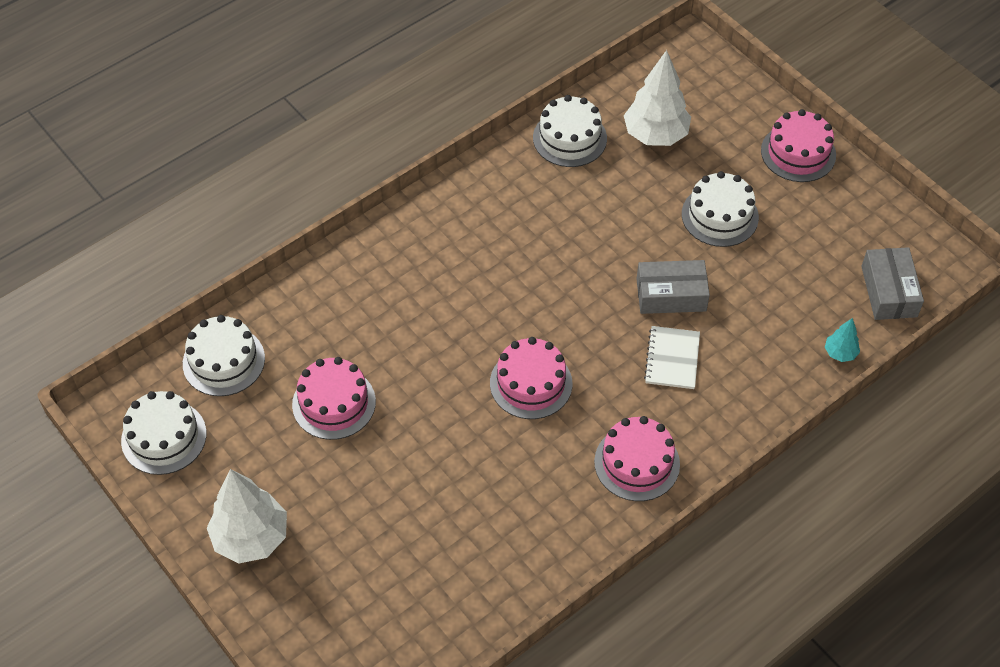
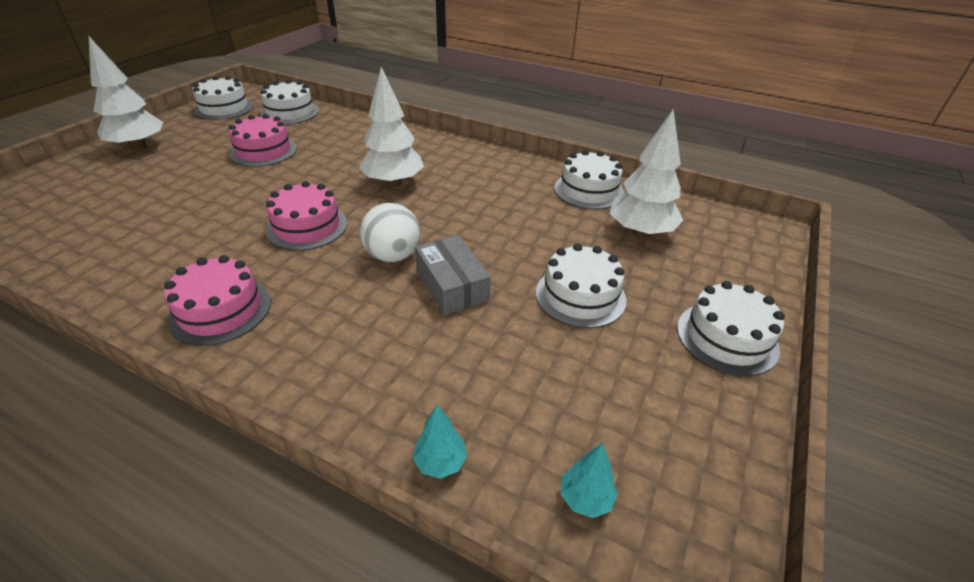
camera: 65 degrees right, 15 degrees down
white notebook [644,326,700,389] -> none
pink cake [761,109,836,182] -> white cake [677,281,785,376]
grey box [861,247,924,320] -> turquoise tree [561,443,618,518]
none -> white tree [359,67,424,187]
none -> white ball [360,203,420,262]

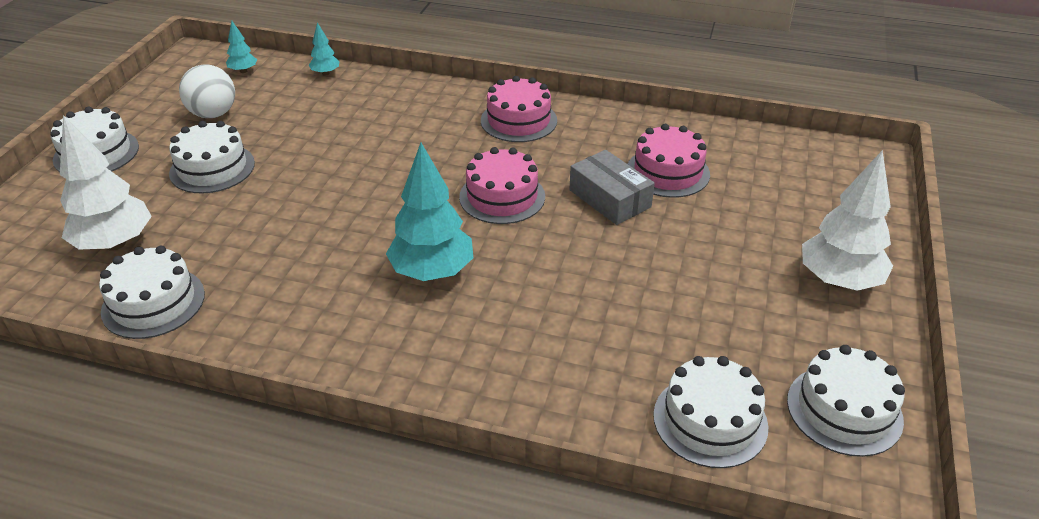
camera: 170 degrees right, 0 degrees up
pink cake [229,114,297,167] -> pink cake moved to [628,124,710,198]
white tree [359,67,424,187] -> turquoise tree [386,143,473,281]
white ball [360,203,420,262] -> white ball moved to [179,65,235,118]
grey box [415,235,491,315] -> grey box moved to [569,150,655,225]

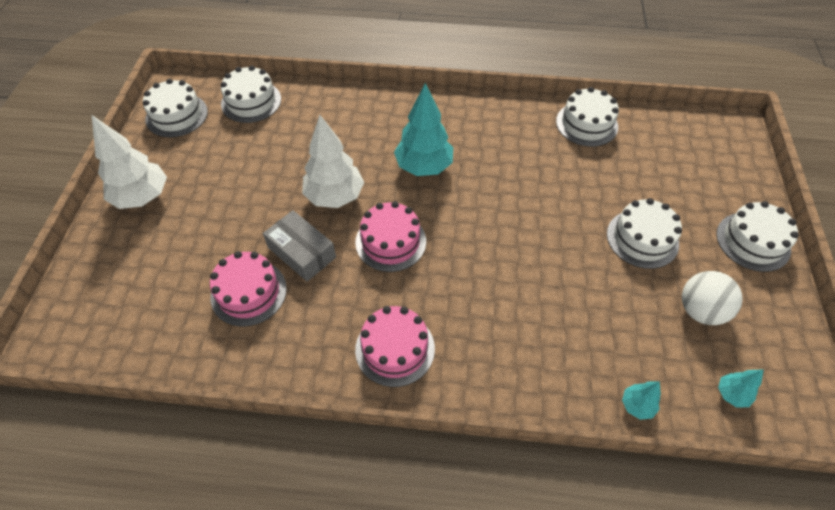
camera: 170 degrees right, 15 degrees up
white tree [60,115,152,251] -> white tree moved to [302,115,364,208]

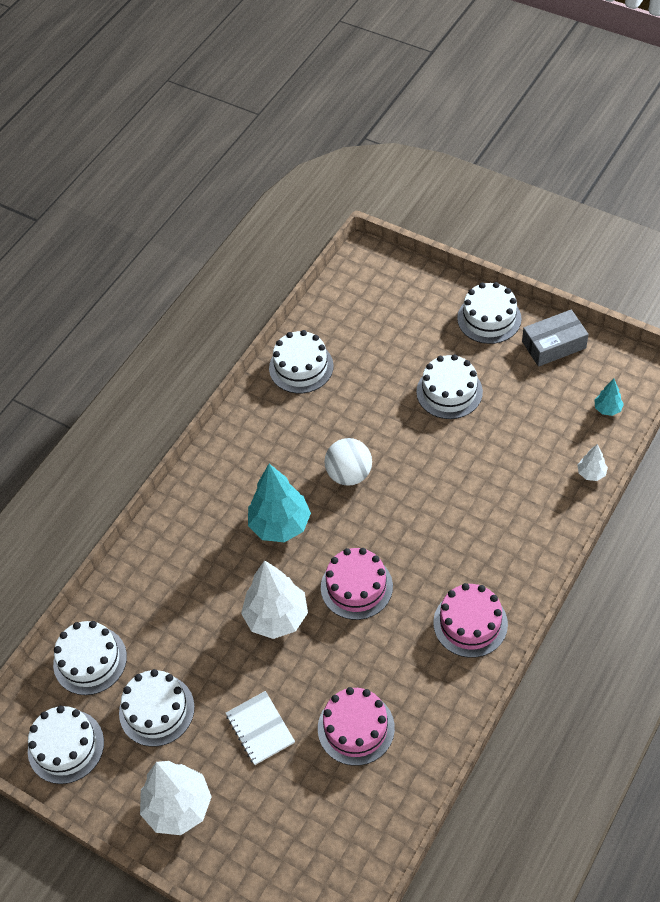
camera: 60 degrees left, 0 degrees up
grey box [263,210,336,282] -> grey box moved to [522,310,589,367]
turquoise tree [622,381,661,420] -> white tree [578,444,608,481]
white ball [682,271,743,325] -> white ball moved to [324,438,372,486]
none -> white cake [119,669,195,747]
none -> white notebook [226,691,295,765]

